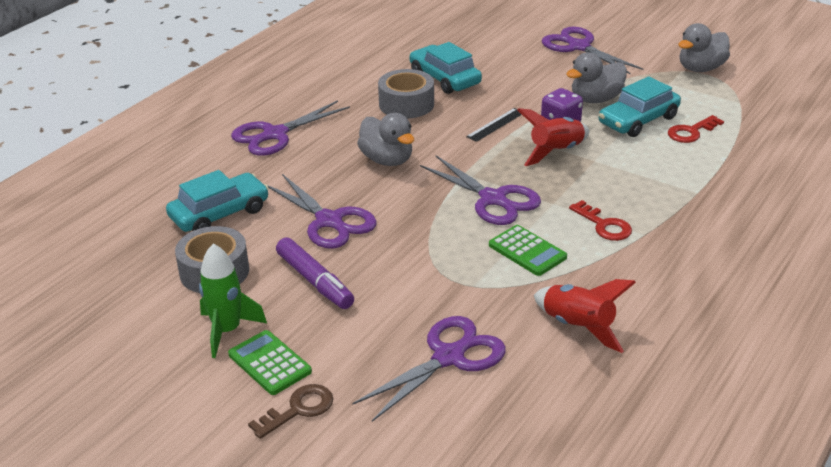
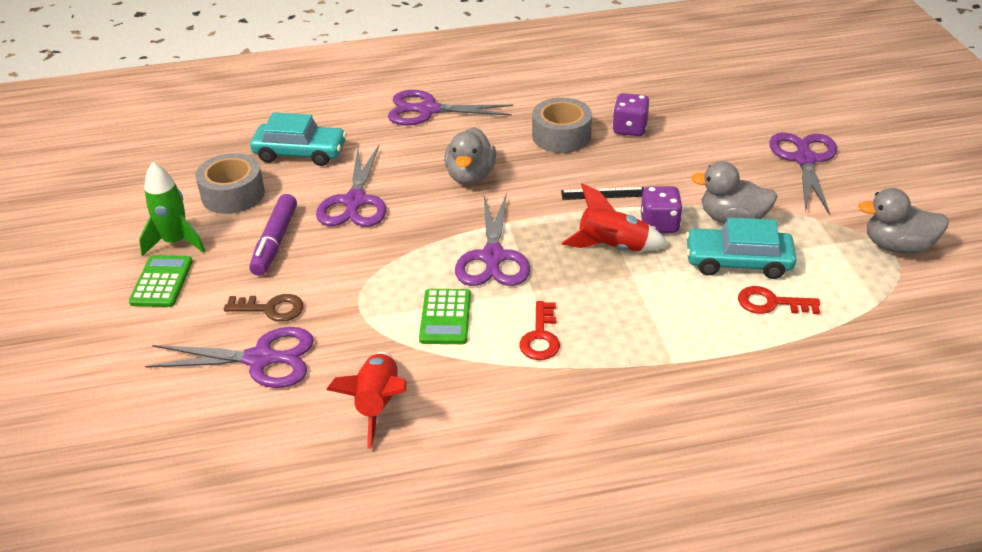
camera: 45 degrees right, 5 degrees up
brown key [248,384,333,439] -> brown key moved to [224,294,304,322]
turquoise car [410,42,482,94] -> purple dice [612,93,650,136]

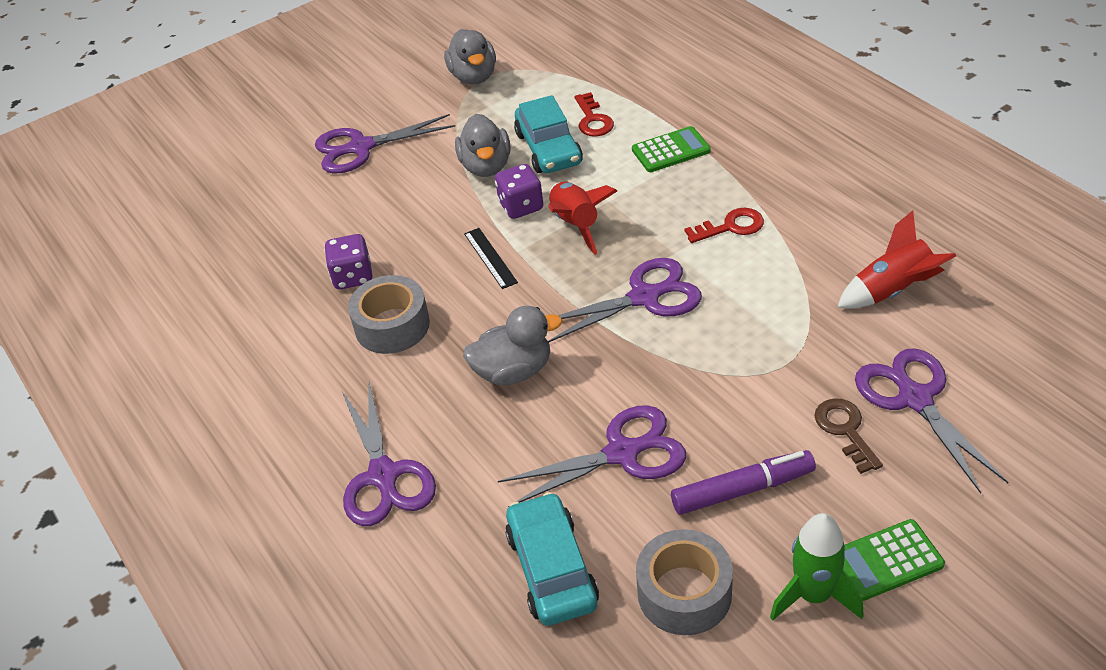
camera: 110 degrees left, 5 degrees up
green calculator [419,289,471,344] -> green calculator moved to [632,126,711,172]

